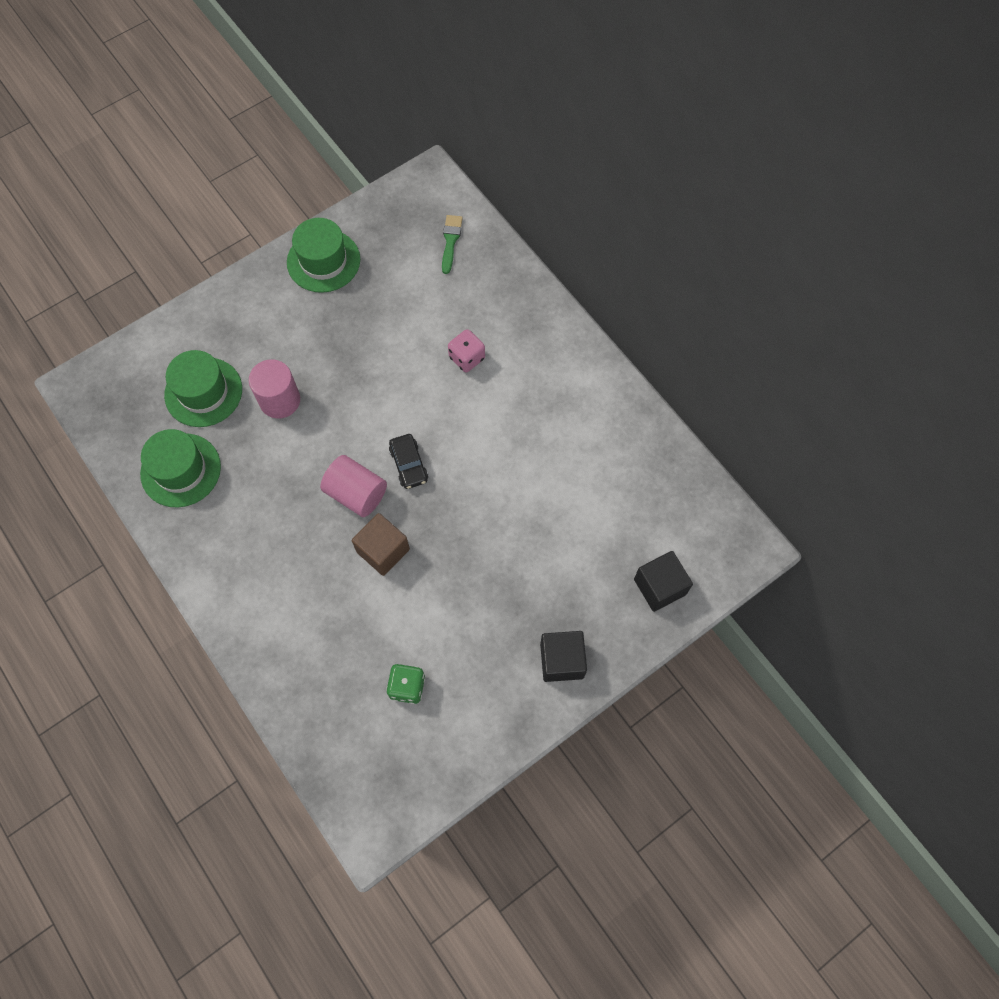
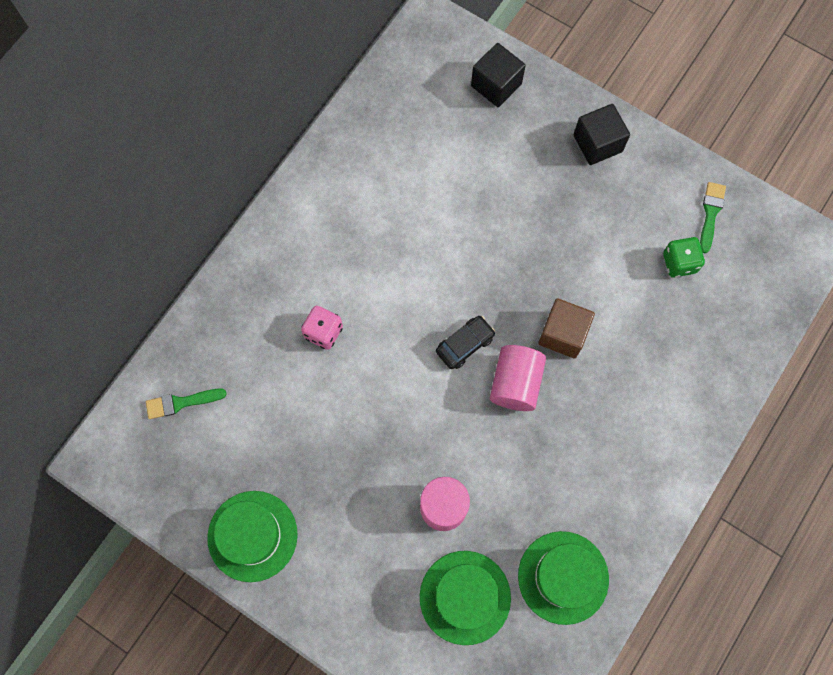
camera: 110 degrees left, 5 degrees up
none -> green brush [700,182,726,253]

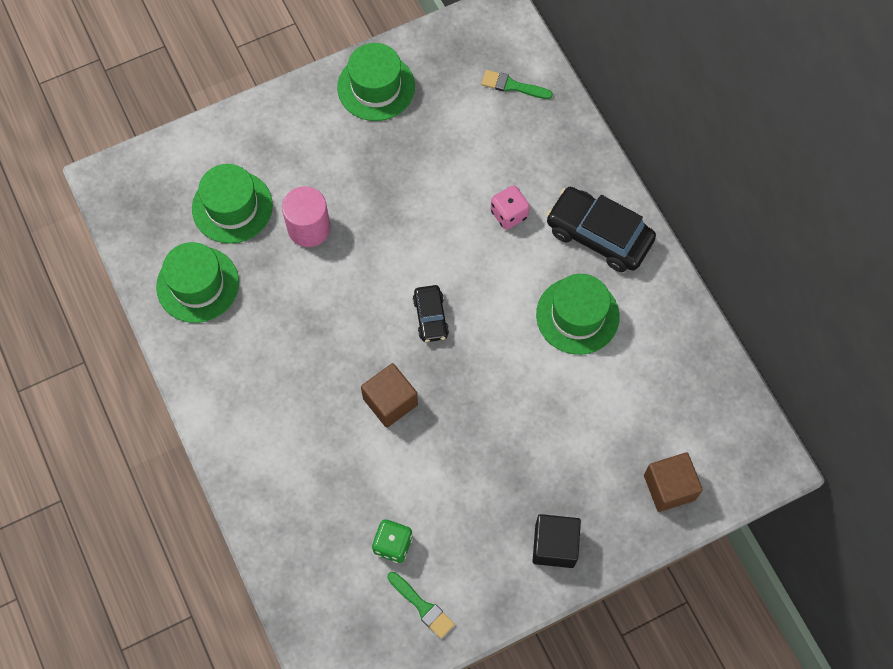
camera: 120 degrees right, 5 degrees down
green brush [146,389,227,419] -> green brush turned 90 degrees counterclockwise [481,70,553,99]
black cube [471,43,526,107] -> brown cube [644,452,703,512]
pink cylinder [490,345,546,411] -> none
none -> green hat [536,274,620,355]
none -> black car [546,187,656,272]

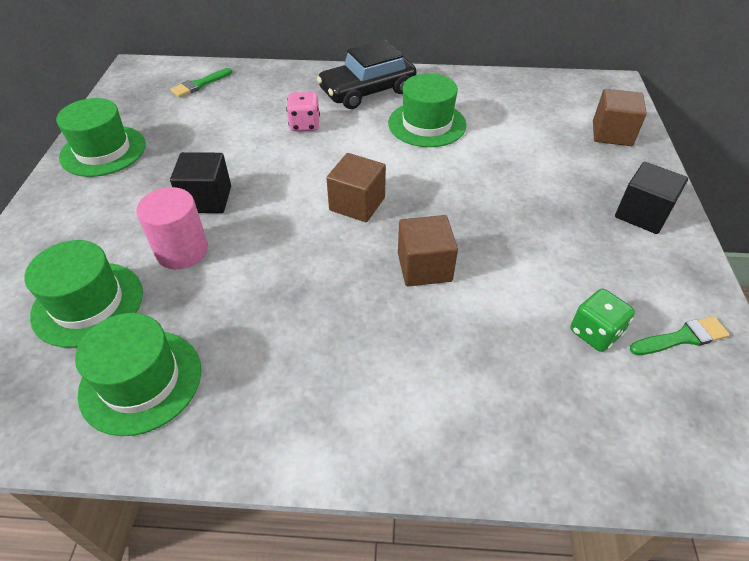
camera: 60 degrees left, 20 degrees down
black car [413,285,449,342] -> brown cube [326,153,386,222]
none -> black cube [170,152,231,213]

